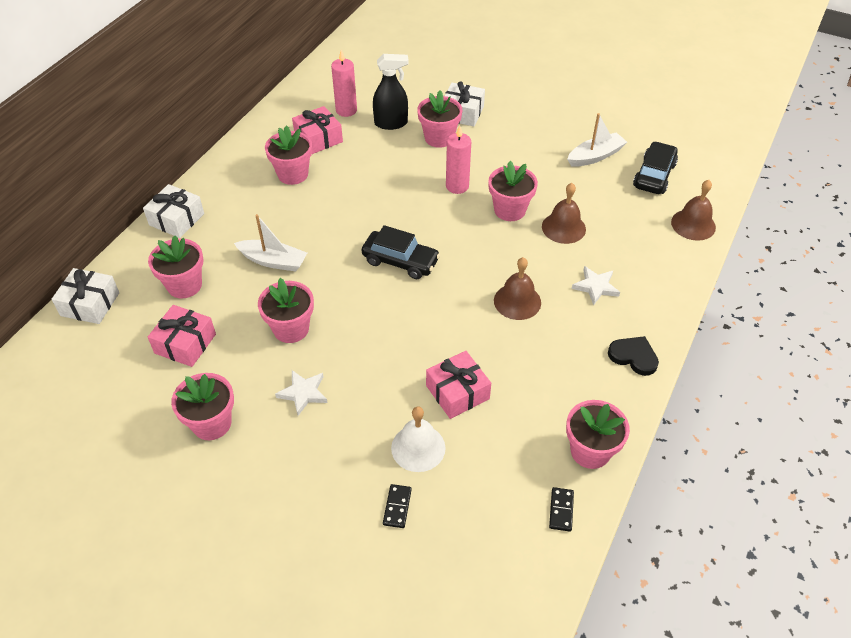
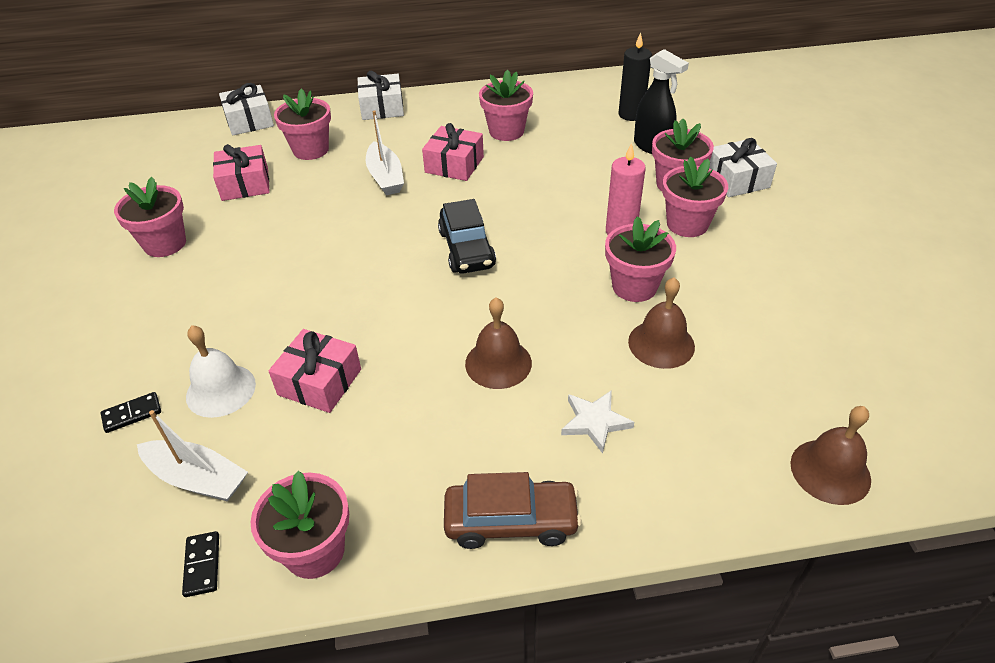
camera: 55 degrees right, 5 degrees down
pink flower pot [258,278,314,343] -> pink flower pot moved to [662,156,728,237]
white star [275,370,328,416] -> none
pink gift [292,106,343,154] -> pink gift moved to [422,123,484,181]
pink candle [331,50,357,117] -> black candle [618,32,652,121]
black domino [549,487,574,532] -> black domino turned 75 degrees counterclockwise [182,531,219,597]
white boat [567,113,627,167] -> white boat moved to [137,410,248,502]
black heart [608,336,659,376] -> brown car [444,472,582,549]
black car [633,141,678,194] -> none

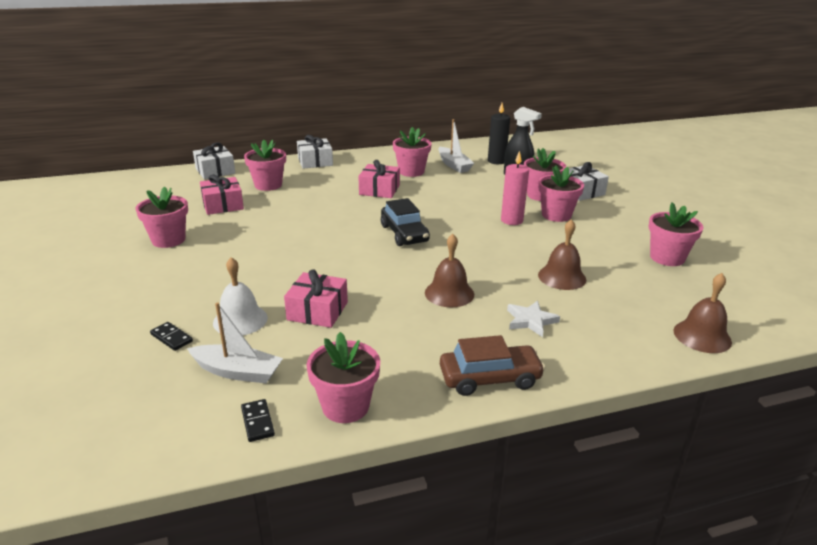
camera: 10 degrees left, 15 degrees down
black domino [100,392,161,433] -> black domino turned 75 degrees clockwise [150,322,193,351]
white boat [366,110,404,195] -> white boat moved to [438,119,474,173]
pink flower pot [605,216,676,302] -> pink flower pot moved to [649,202,704,266]

